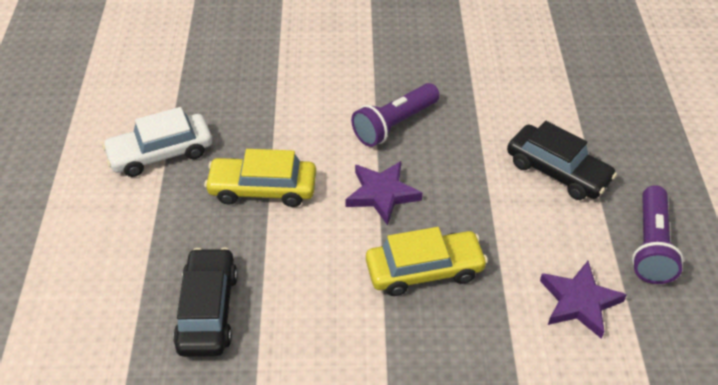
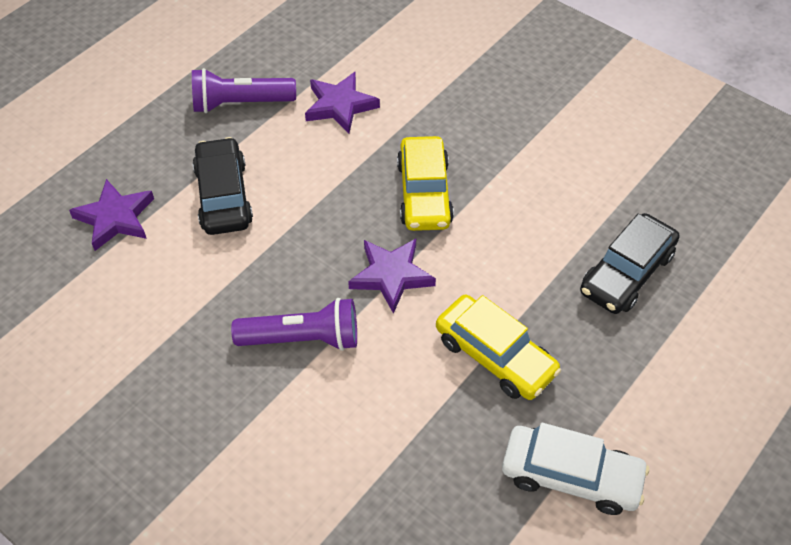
camera: 140 degrees left, 5 degrees up
yellow car [366,227,488,296] -> yellow car turned 120 degrees counterclockwise [397,136,454,231]
purple flashlight [632,185,684,284] -> purple flashlight turned 150 degrees counterclockwise [192,68,296,113]
none -> purple star [69,179,154,251]

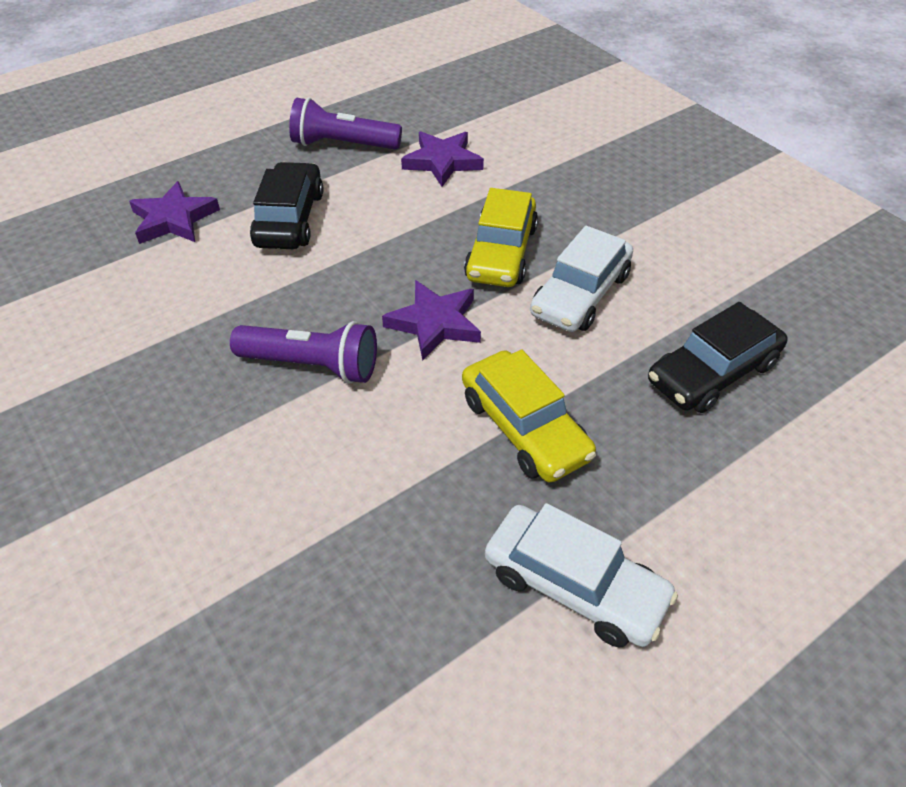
camera: 15 degrees right, 5 degrees down
none -> white car [530,226,633,332]

